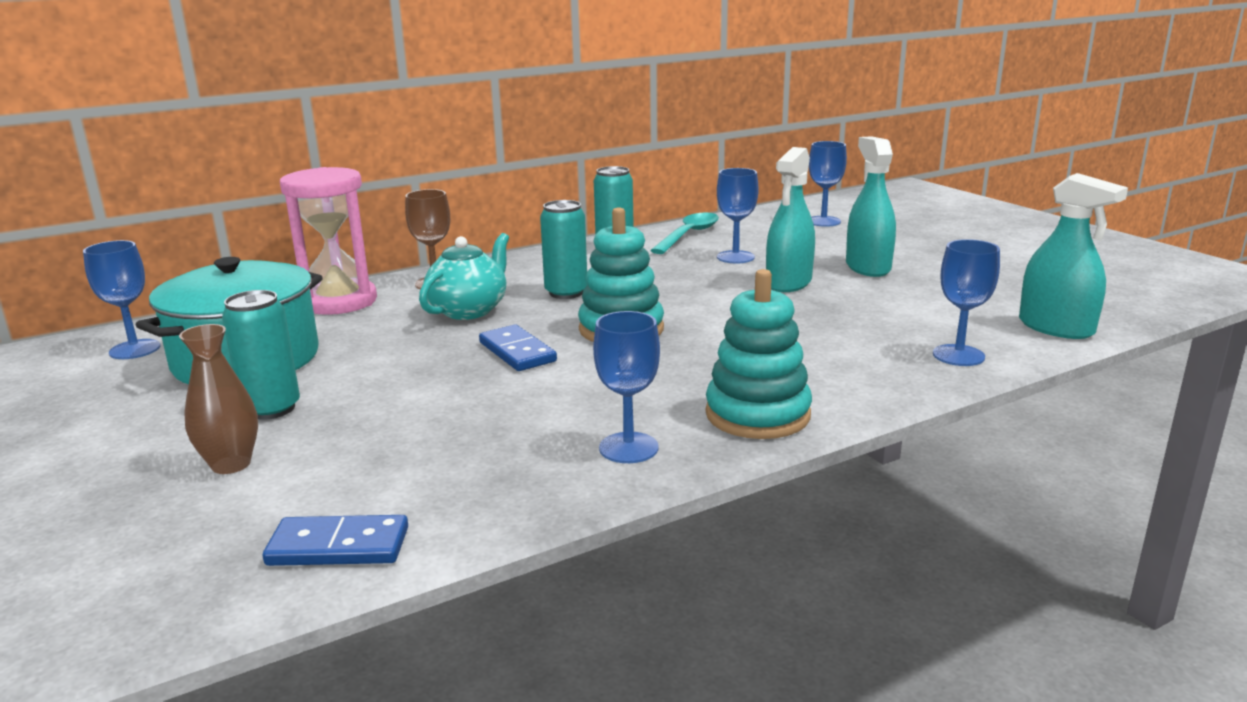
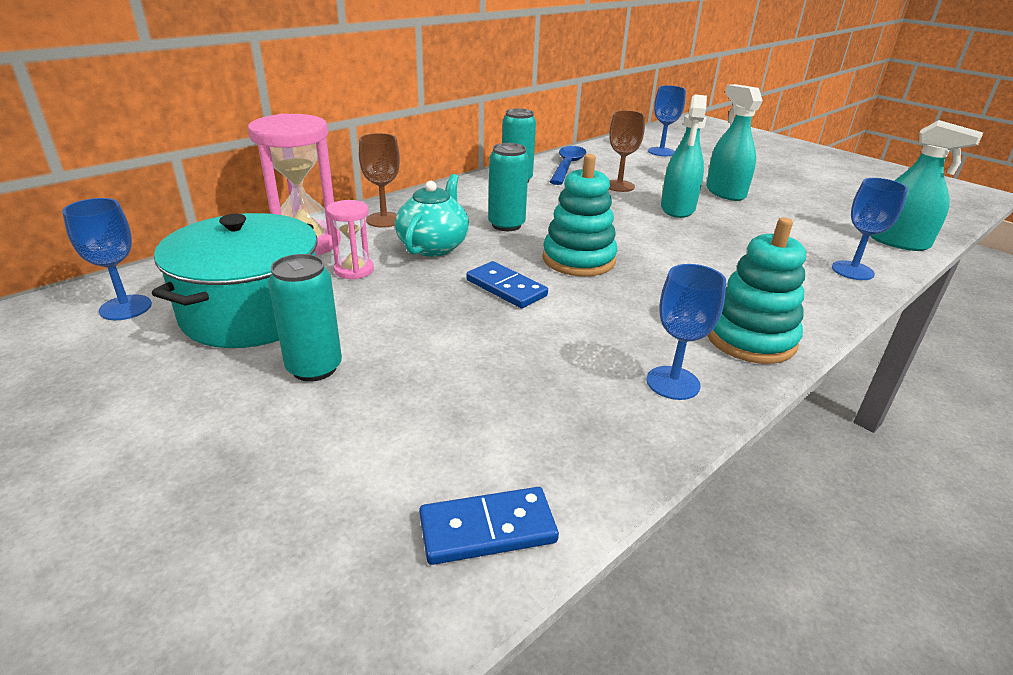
camera: 15 degrees left, 10 degrees up
brown vase [179,324,258,474] -> none
turquoise spoon [650,213,719,254] -> blue spoon [550,146,586,185]
blue goblet [717,168,759,263] -> brown goblet [609,110,645,192]
none -> pink hourglass [326,200,374,279]

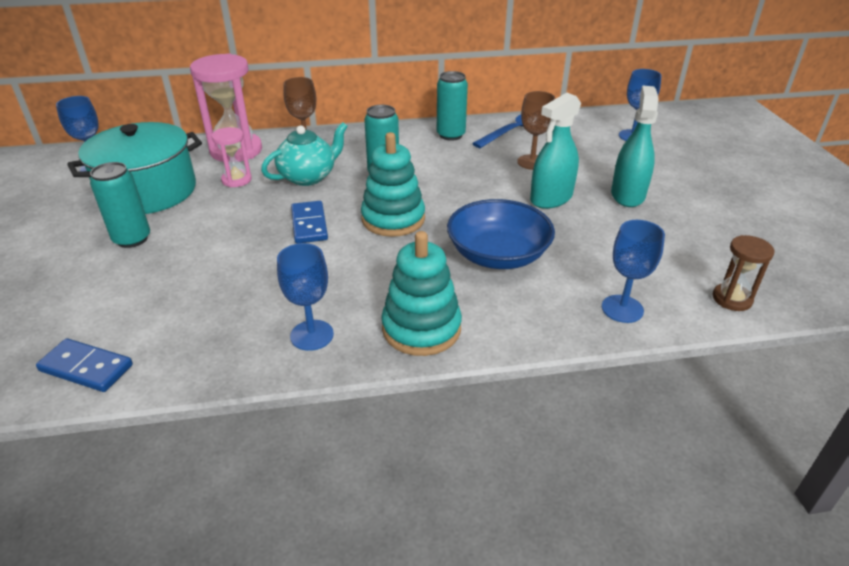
camera: 35 degrees right, 5 degrees up
turquoise spray bottle [871,120,983,251] -> brown hourglass [712,235,775,311]
none -> blue bowl [447,199,555,269]

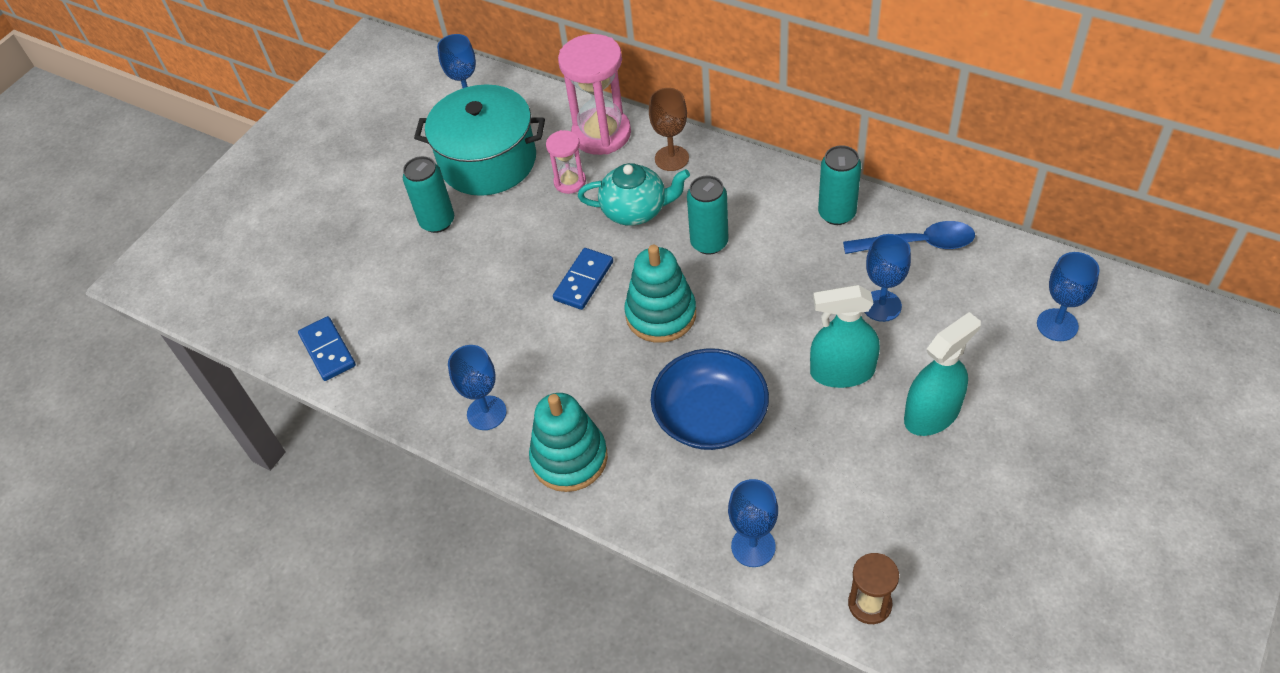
camera: 45 degrees right, 15 degrees up
brown goblet [517,91,555,170] -> blue goblet [865,234,911,322]

